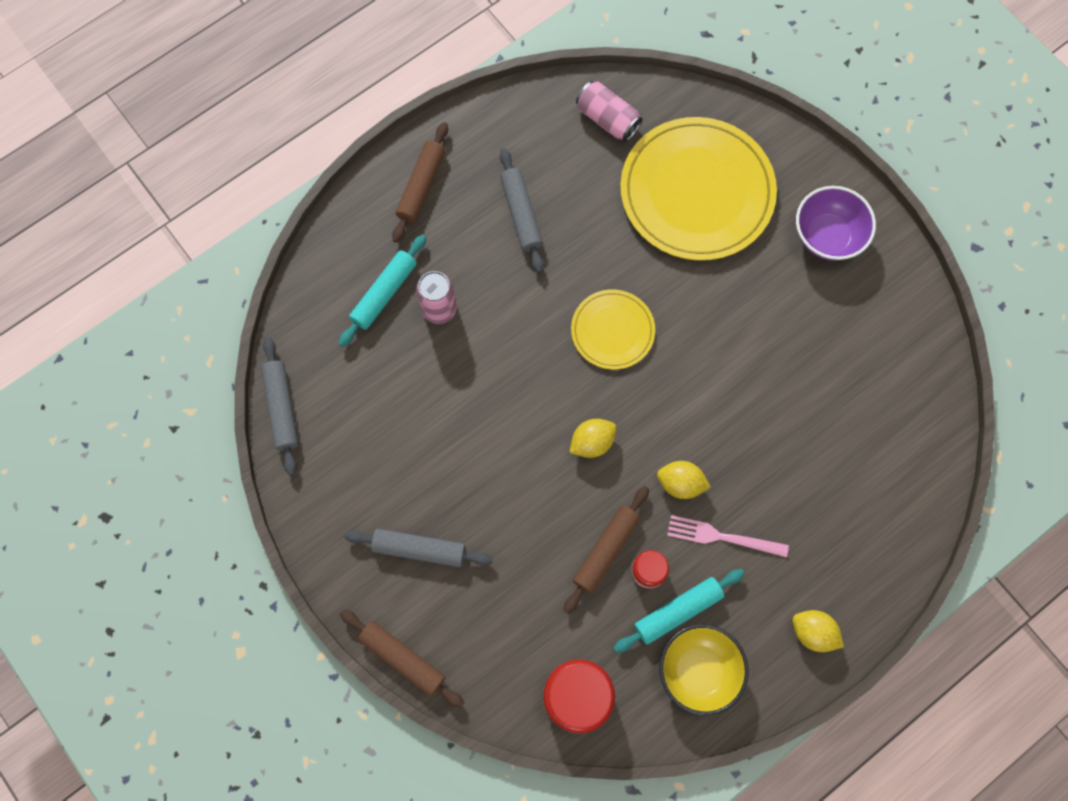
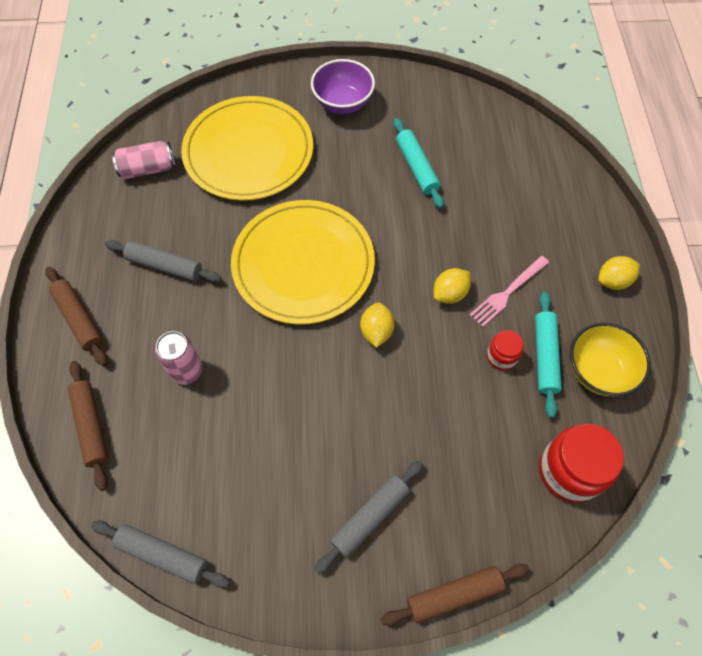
camera: 55 degrees left, 10 degrees down
turquoise rolling pin [338,234,427,347] -> turquoise rolling pin moved to [393,118,444,208]
brown rolling pin [564,486,649,614] -> brown rolling pin moved to [68,361,109,491]
yellow plate [571,289,655,370] -> yellow plate [231,200,375,325], size x1.91

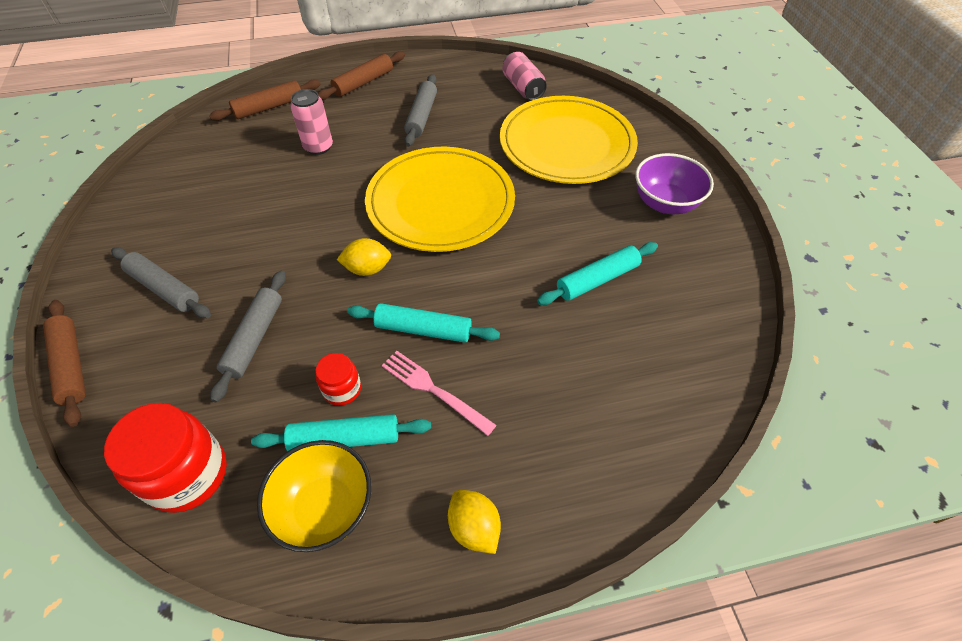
camera: 80 degrees right, 10 degrees down
grey rolling pin [91,521,230,588] -> grey rolling pin moved to [210,271,286,402]
yellow lemon [433,268,471,304] -> turquoise rolling pin [347,303,500,343]

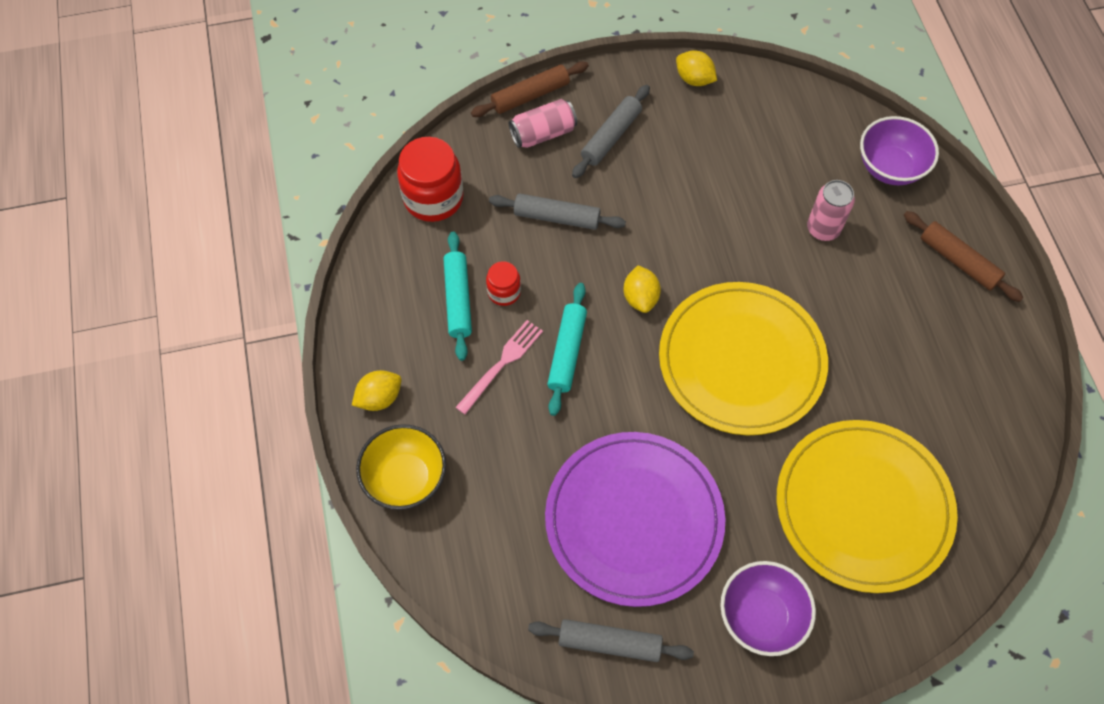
camera: 90 degrees right, 10 degrees up
brown rolling pin [209,80,321,121] -> purple bowl [860,116,939,185]
yellow bowl [257,440,371,552] -> yellow bowl moved to [356,424,446,510]
grey rolling pin [404,74,437,147] -> grey rolling pin moved to [528,619,694,662]
pink can [502,52,547,100] -> pink can moved to [509,99,577,148]
turquoise rolling pin [537,242,658,305] -> purple plate [545,432,725,607]
none -> yellow lemon [676,51,717,86]

